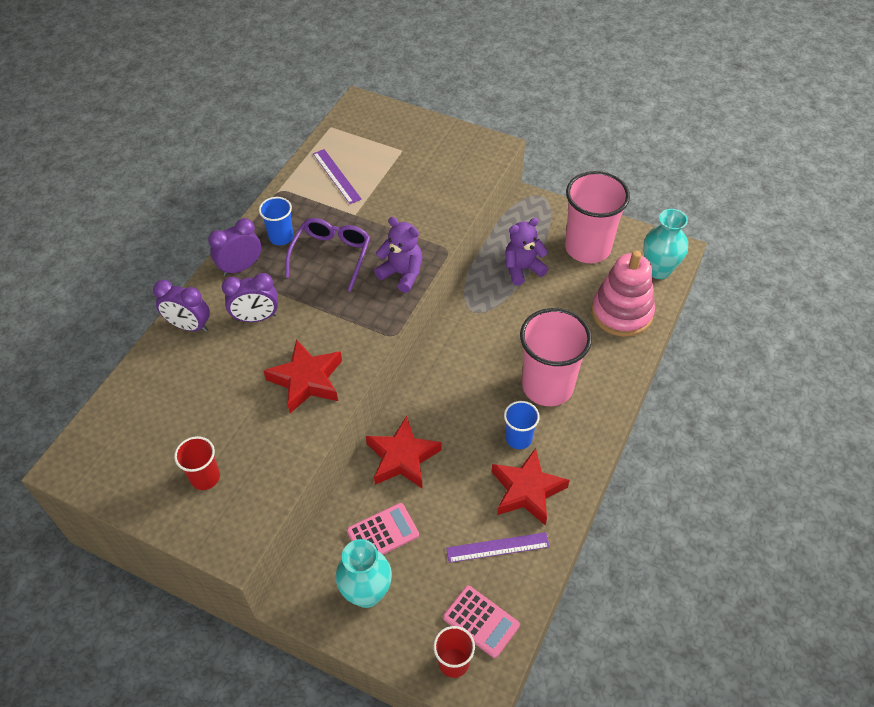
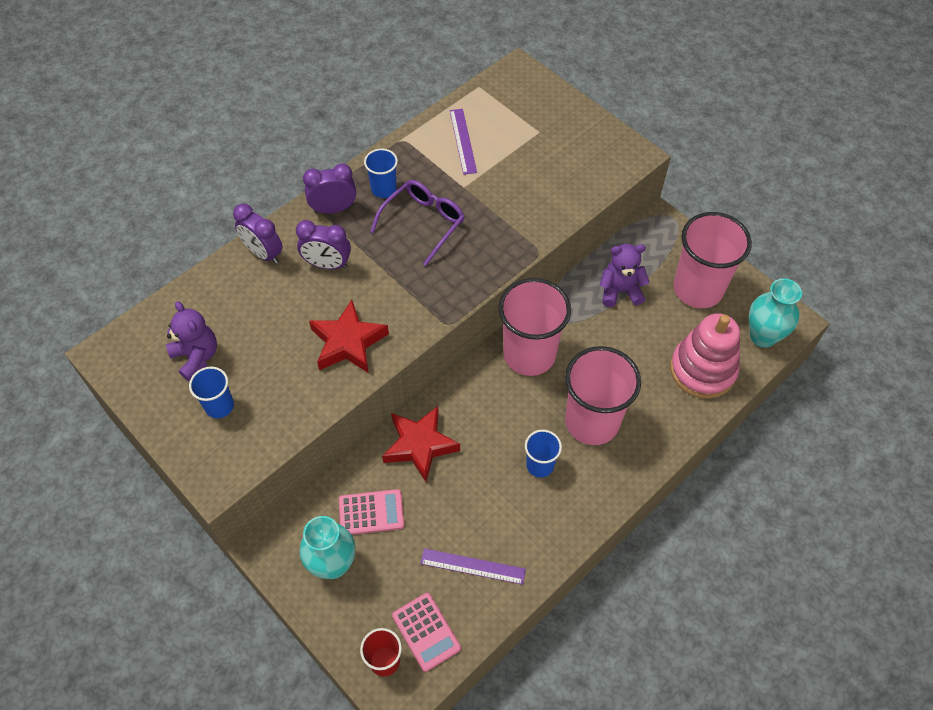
camera: 20 degrees right, 5 degrees up
red cup [174,436,220,490] -> blue cup [189,367,234,418]
purple teddy bear [374,217,422,293] -> purple teddy bear moved to [166,301,217,381]
red star [492,448,570,526] -> none
none -> pink cup [498,278,571,376]

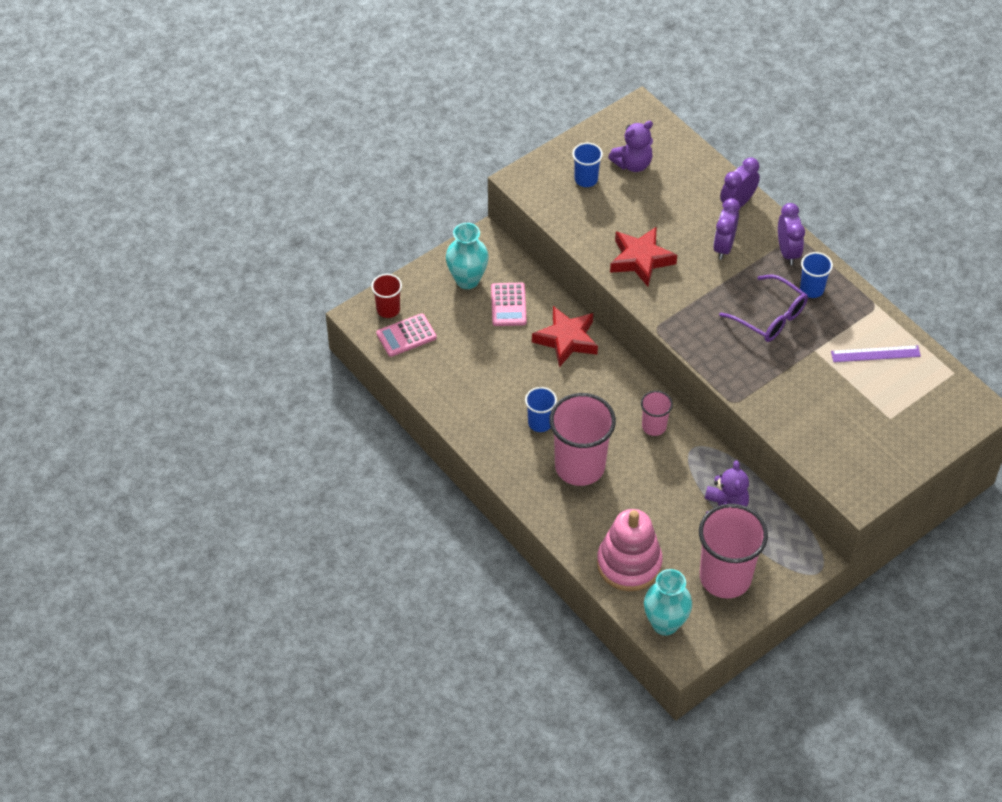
camera: 95 degrees right, 5 degrees down
purple ruler [420,548,526,585] -> none
pink cup [498,278,571,376] -> pink cup [641,391,673,436], size x0.50

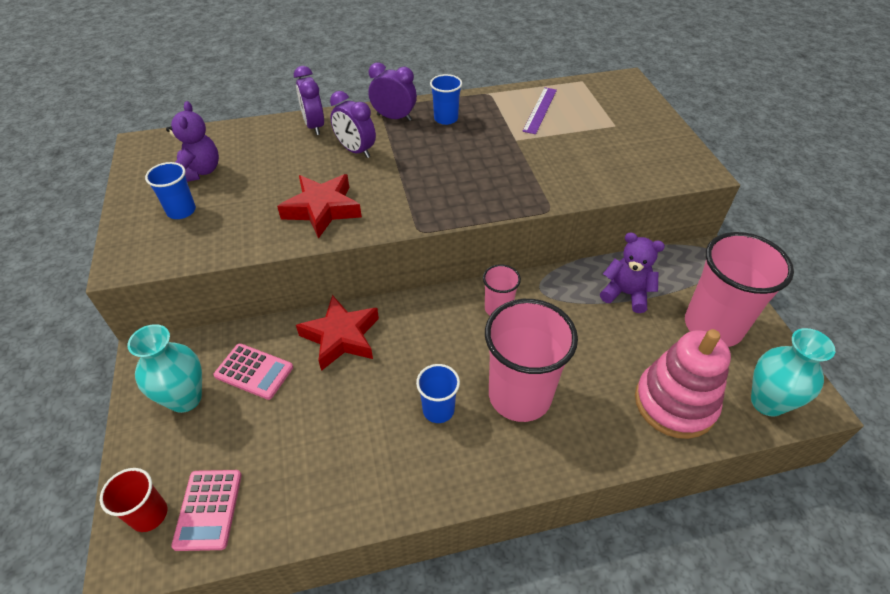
camera: 65 degrees left, 5 degrees down
purple glasses [719,275,808,342] -> none

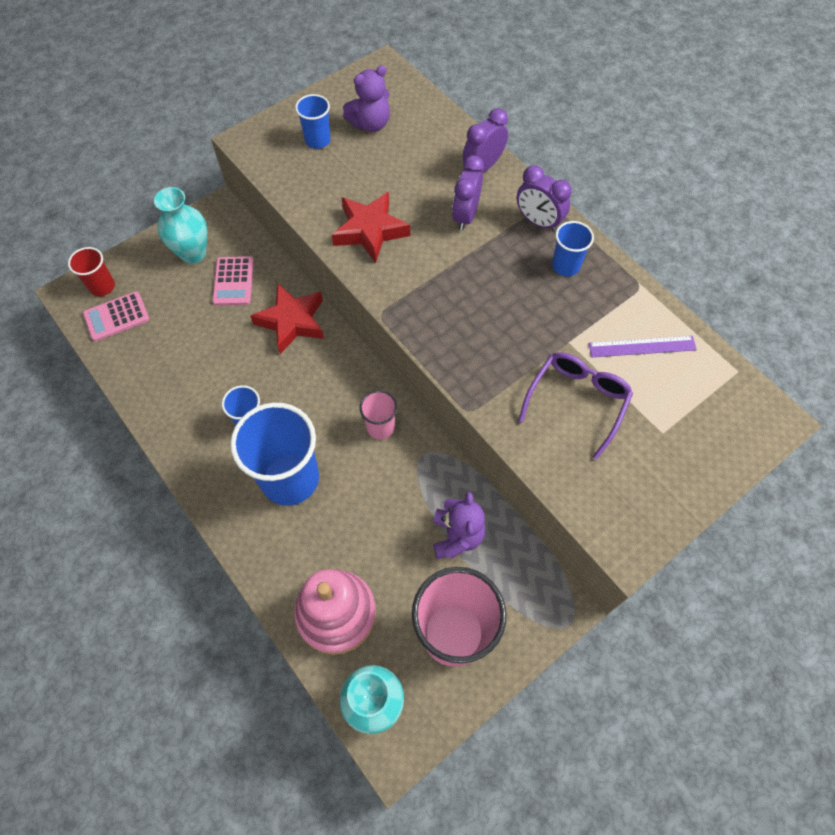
camera: 65 degrees right, 15 degrees up
purple clock [369,62,417,121] -> purple clock turned 135 degrees clockwise [517,165,572,232]
pink cup [485,299,578,422] -> blue cup [230,403,319,506]
none -> purple glasses [518,352,633,460]

